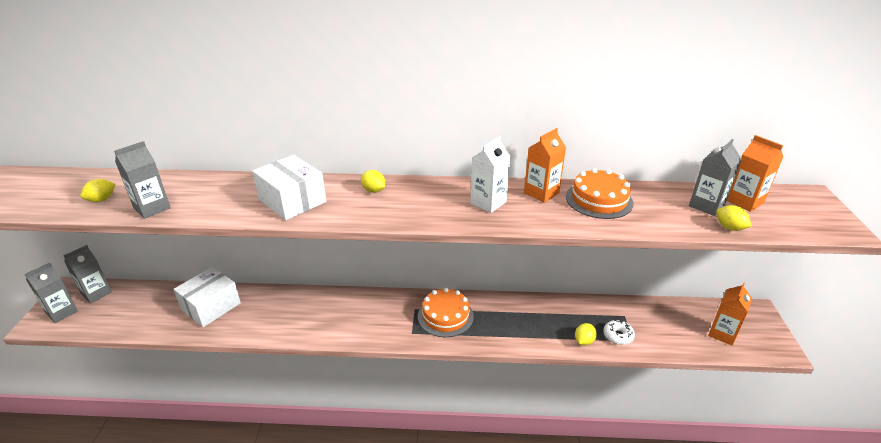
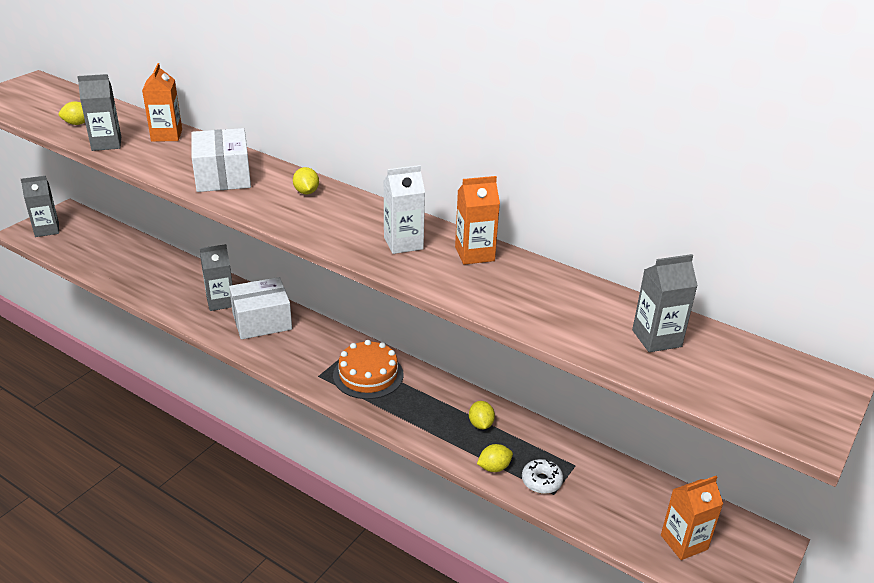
camera: 30 degrees right, 0 degrees up
grey carton [63,245,112,304] -> grey carton moved to [200,244,233,311]
white box [173,267,241,327] -> white box moved to [229,277,292,340]
orange cake [566,168,634,219] -> none
yellow lemon [716,205,752,231] -> yellow lemon moved to [469,401,495,429]
orange carton [727,135,783,212] -> orange carton moved to [142,63,182,142]

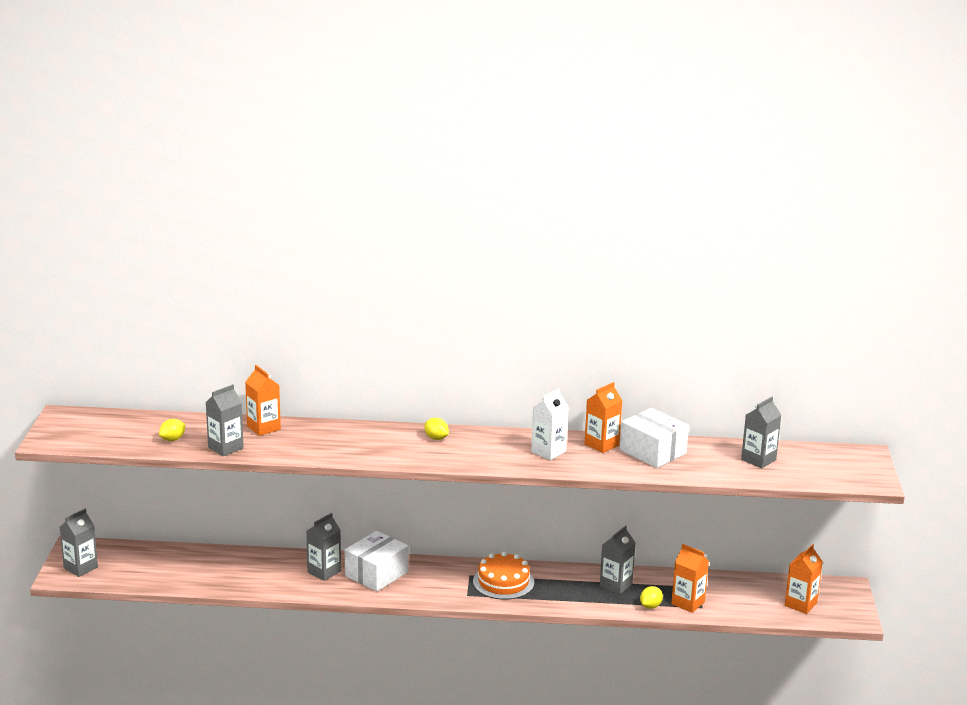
camera: 30 degrees left, 10 degrees down
white box [191,128,251,192] -> white box moved to [620,408,689,468]
yellow lemon [469,401,495,429] -> grey carton [600,525,636,594]
white donut [522,459,563,494] -> orange carton [671,544,709,613]

